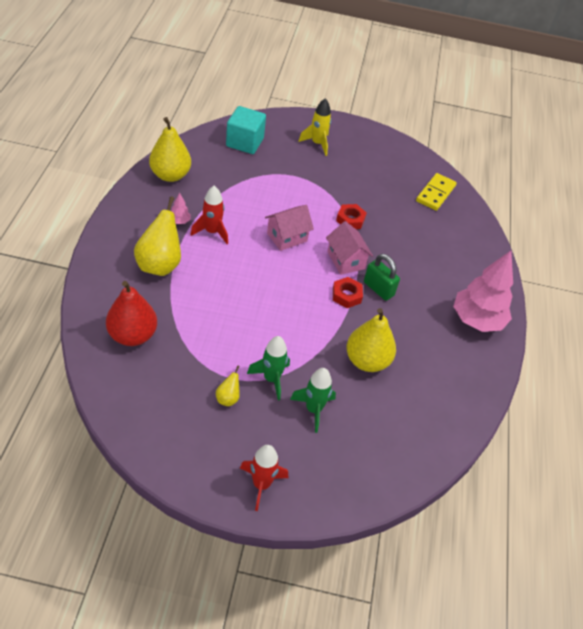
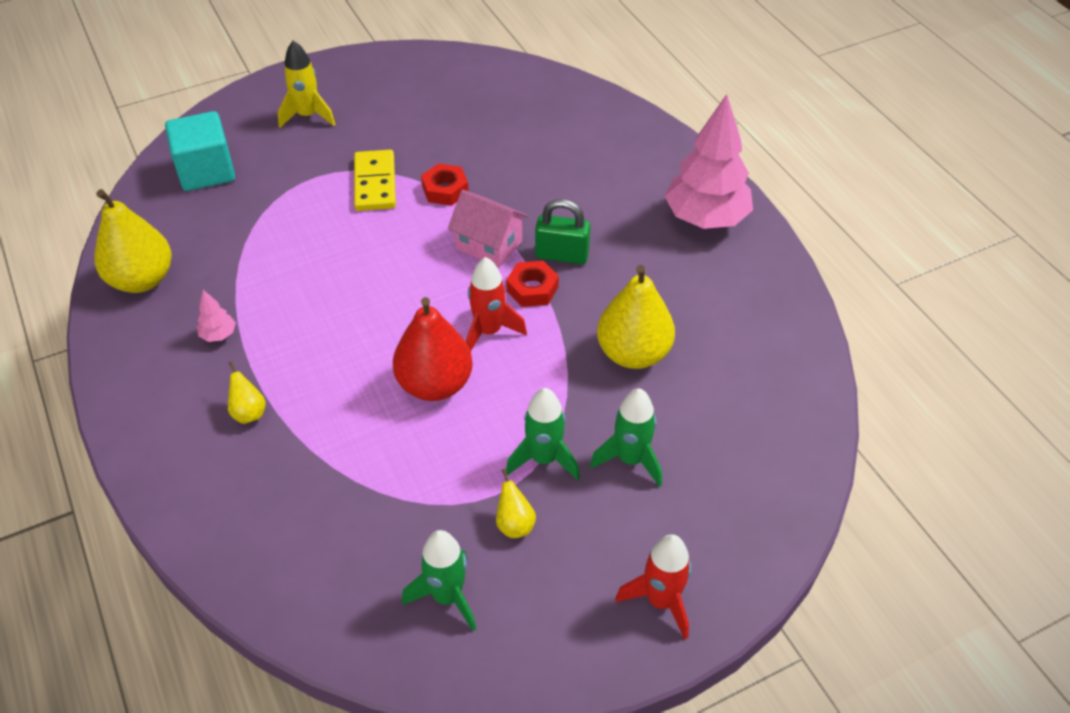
camera: 30 degrees left, 0 degrees up
red pear [106,281,157,346] -> red pear moved to [393,297,473,401]
yellow pear [134,196,181,276] -> yellow pear [228,361,266,424], size x0.46
red rocket [190,186,228,244] -> red rocket moved to [466,257,527,351]
pink house [265,205,314,251] -> none
yellow domino [416,173,457,211] -> yellow domino moved to [354,150,396,211]
none -> green rocket [402,530,476,631]

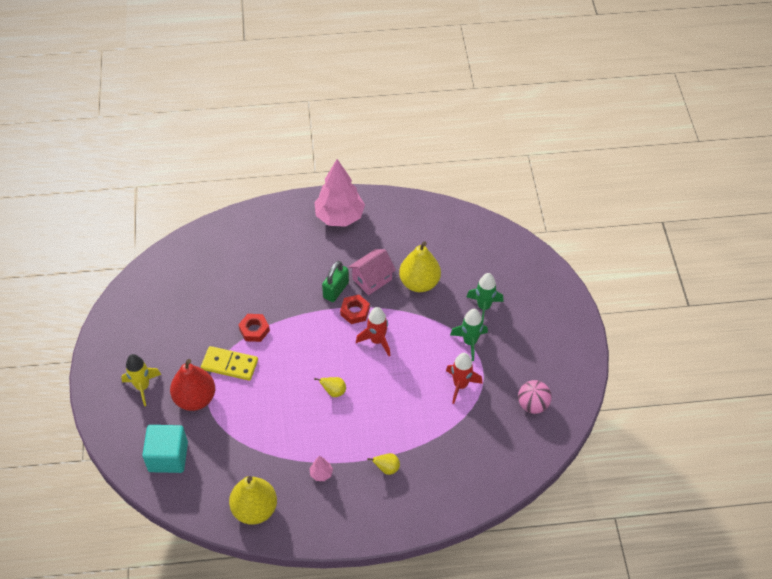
camera: 70 degrees left, 5 degrees up
red pear [393,297,473,401] -> red pear moved to [170,359,215,411]
green rocket [402,530,476,631] -> pink ball [518,380,552,414]
pink house [448,190,528,268] -> pink house moved to [348,249,396,295]
yellow pear [496,469,536,538] -> yellow pear moved to [314,377,346,397]
red rocket [615,534,691,640] -> red rocket moved to [446,353,483,404]

